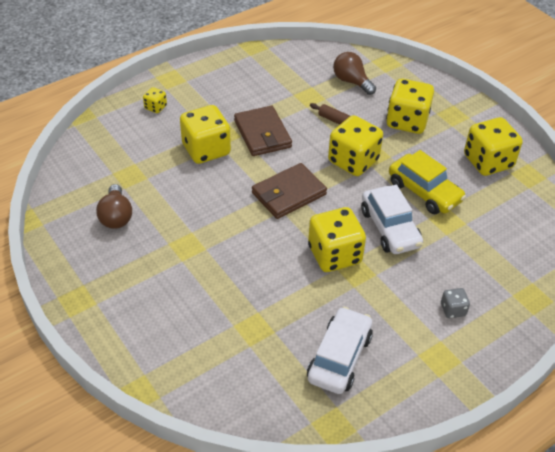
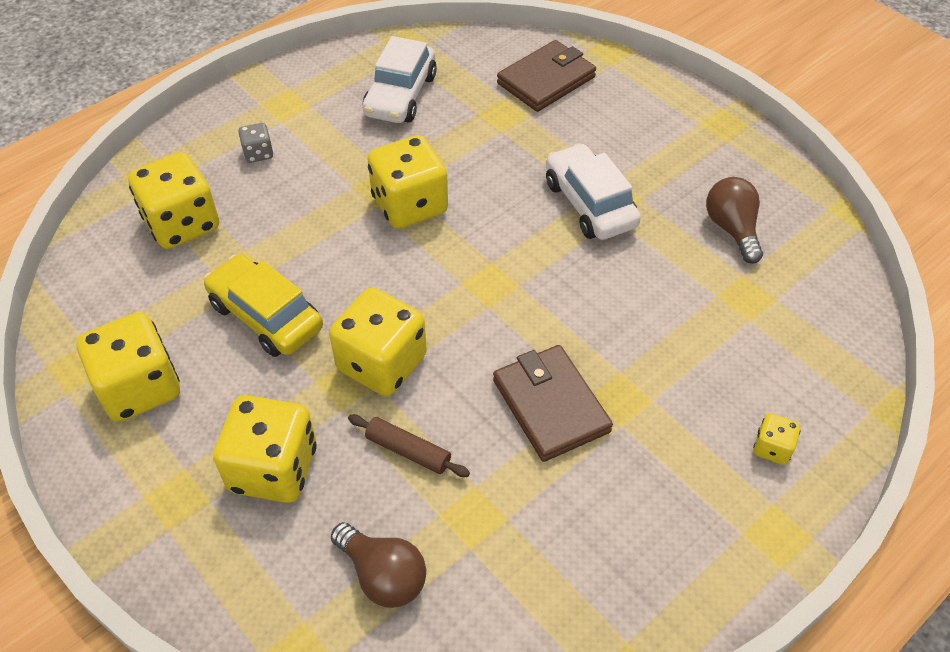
camera: 175 degrees right, 5 degrees up
yellow dice [180,105,231,164] -> yellow dice moved to [128,152,219,249]
brown wallet [252,163,327,219] -> brown wallet moved to [497,40,596,112]
white car [361,185,423,254] -> white car moved to [546,143,641,240]

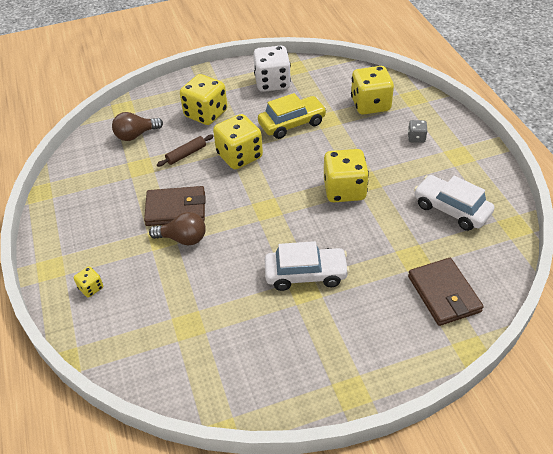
camera: 115 degrees right, 5 degrees down
yellow dice [76,312,180,422] -> white dice [253,46,291,92]
brown light bulb [706,177,763,264] -> brown light bulb moved to [149,212,206,246]

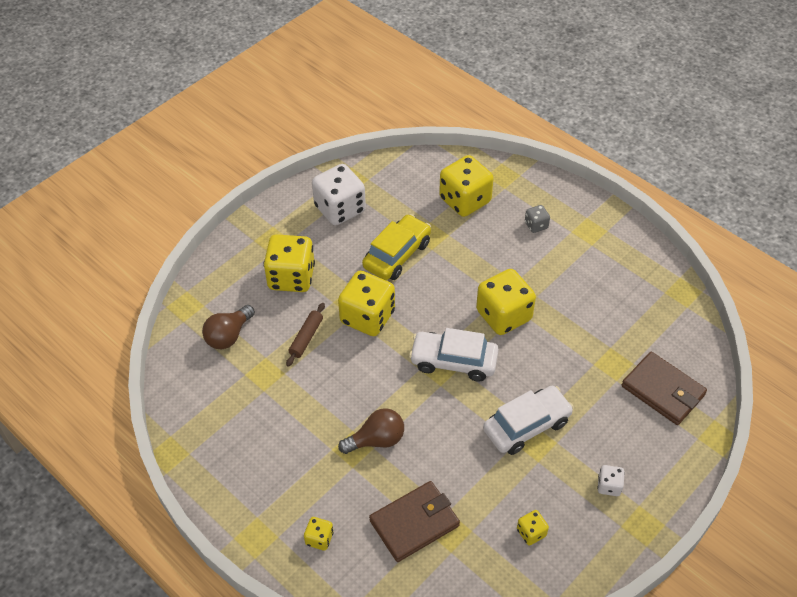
camera: 30 degrees left, 5 degrees up
brown wallet [144,186,205,226] -> brown wallet moved to [369,481,460,562]
white car [414,175,494,231] -> white car moved to [409,328,499,382]
none -> yellow dice [517,510,549,545]
none -> white dice [597,465,625,496]

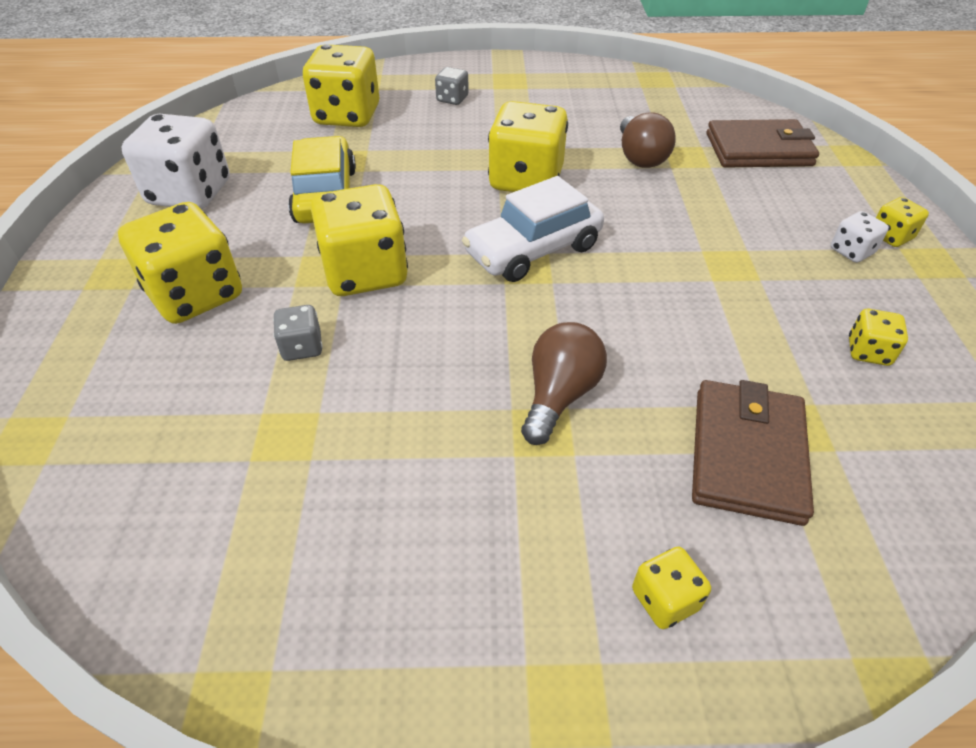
camera: 45 degrees left, 5 degrees down
brown light bulb [202,305,255,349] -> brown light bulb moved to [620,112,676,168]
brown rolling pin [286,303,325,367] -> grey dice [273,305,323,361]
white car [483,386,574,455] -> none
none -> yellow dice [876,197,929,247]

